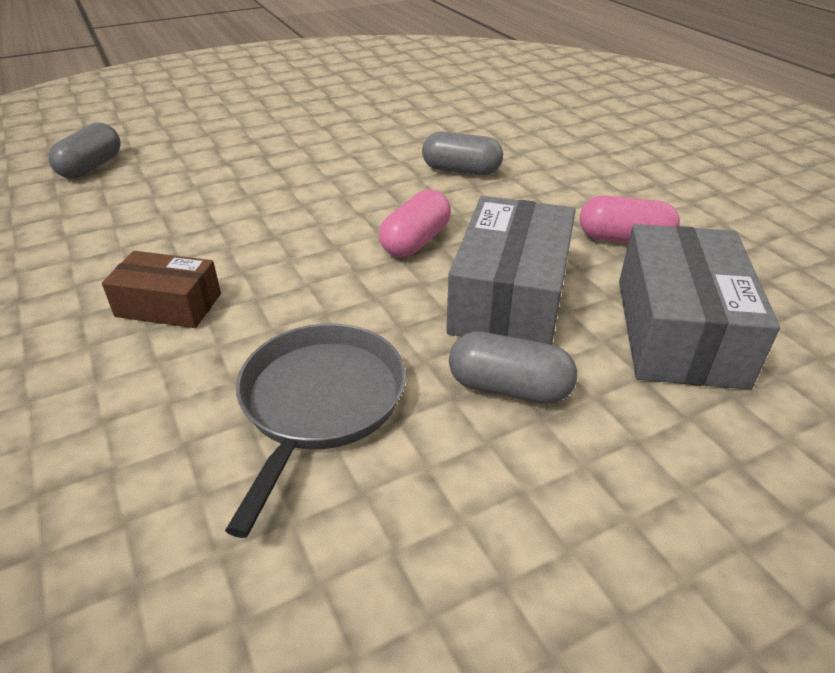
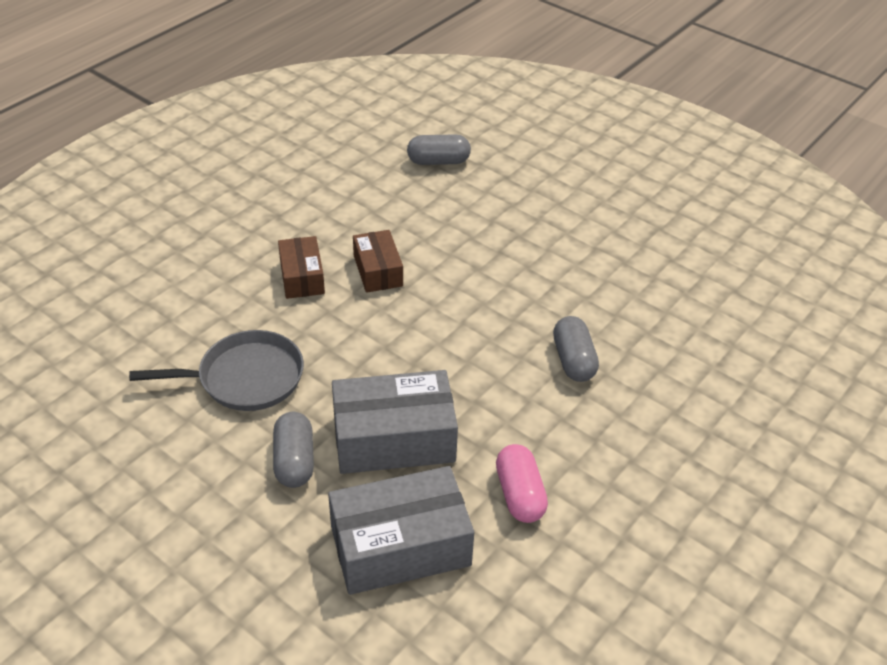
camera: 65 degrees right, 5 degrees up
pink capsule [379,189,451,257] -> none
none -> brown box [353,230,403,293]

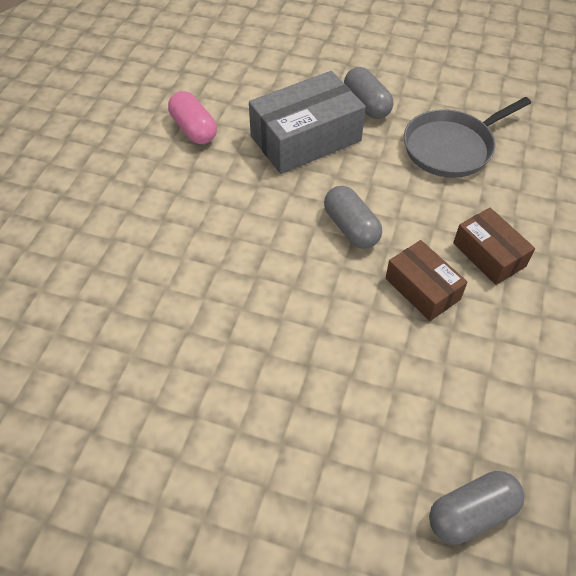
camera: 160 degrees right, 10 degrees up
grey box [328,466,474,595] -> none
grey capsule [553,316,599,382] -> grey capsule moved to [324,186,382,249]

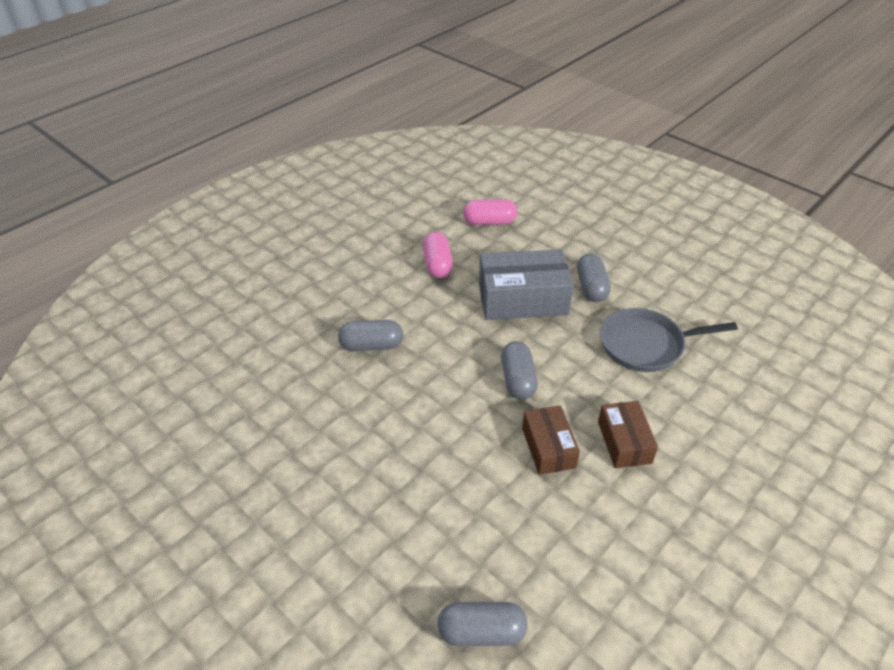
camera: 25 degrees right, 10 degrees down
none -> grey capsule [338,320,403,351]
none -> pink capsule [463,199,517,225]

